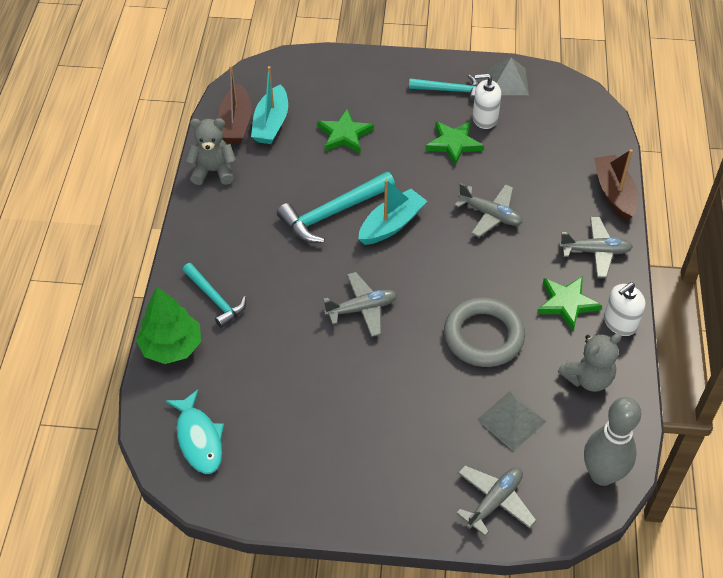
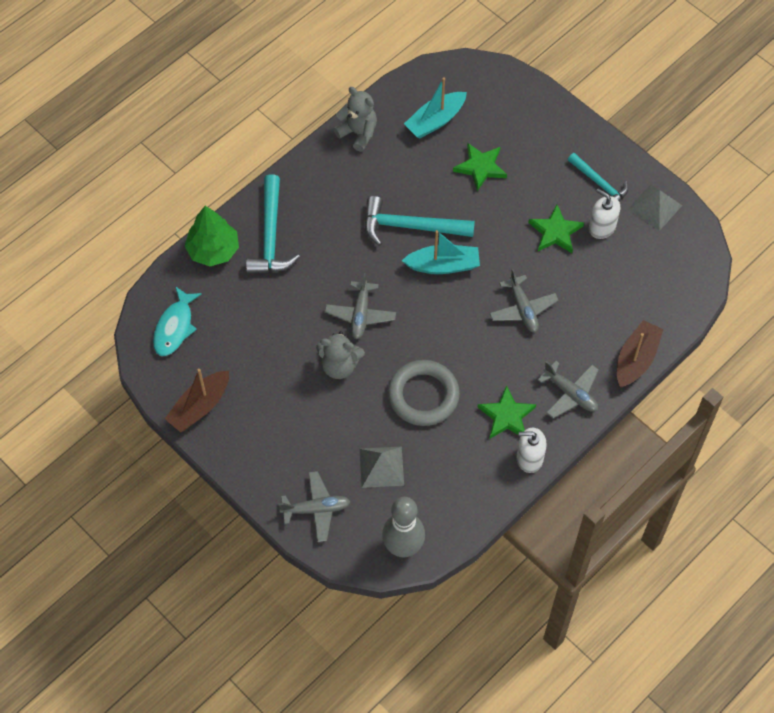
camera: 40 degrees right, 10 degrees up
turquoise hammer [182,263,246,328] -> turquoise hammer [246,174,300,274], size x1.54
brown boat [219,66,252,143] -> brown boat moved to [165,369,229,432]
grey plane [323,272,397,337] -> grey plane turned 75 degrees clockwise [325,273,396,339]
grey teddy bear [558,333,622,392] -> grey teddy bear moved to [316,331,365,379]

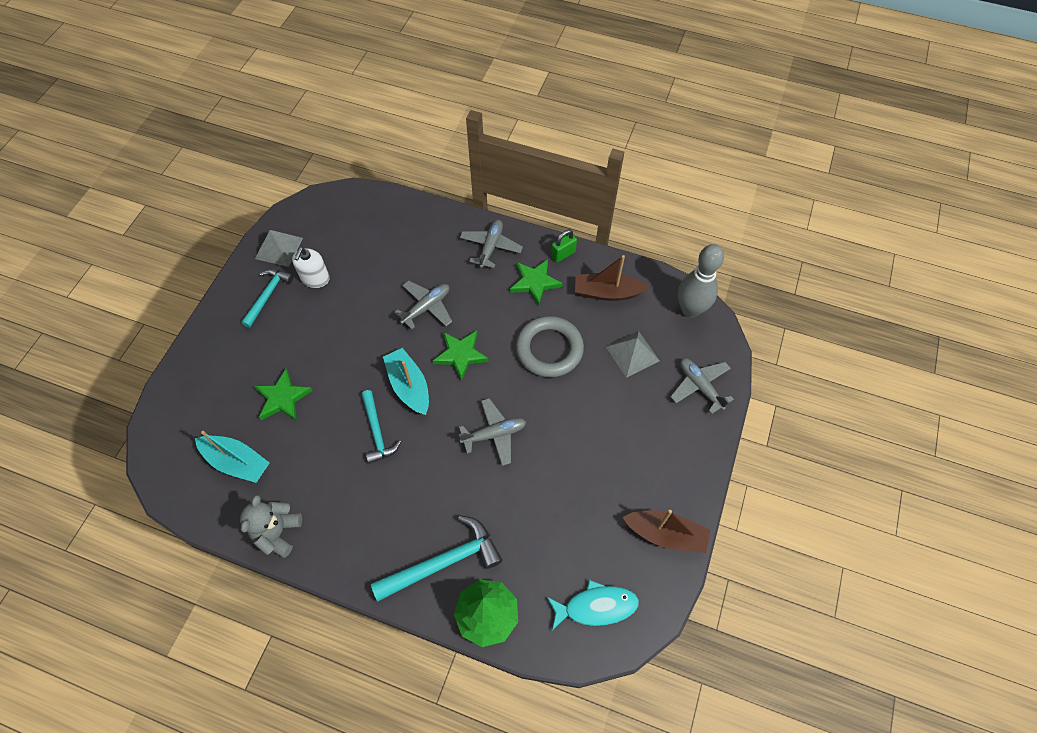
camera: 115 degrees left, 0 degrees up
grey teddy bear [316,331,365,379] -> none
turquoise hammer [365,196,475,246] -> turquoise hammer [361,390,401,464], size x0.65
white soap dispenser [517,428,547,473] -> green padlock [551,230,577,262]
green star [528,205,584,253] -> green star moved to [433,331,489,381]
brown boat [617,320,663,388] -> brown boat moved to [575,255,649,301]

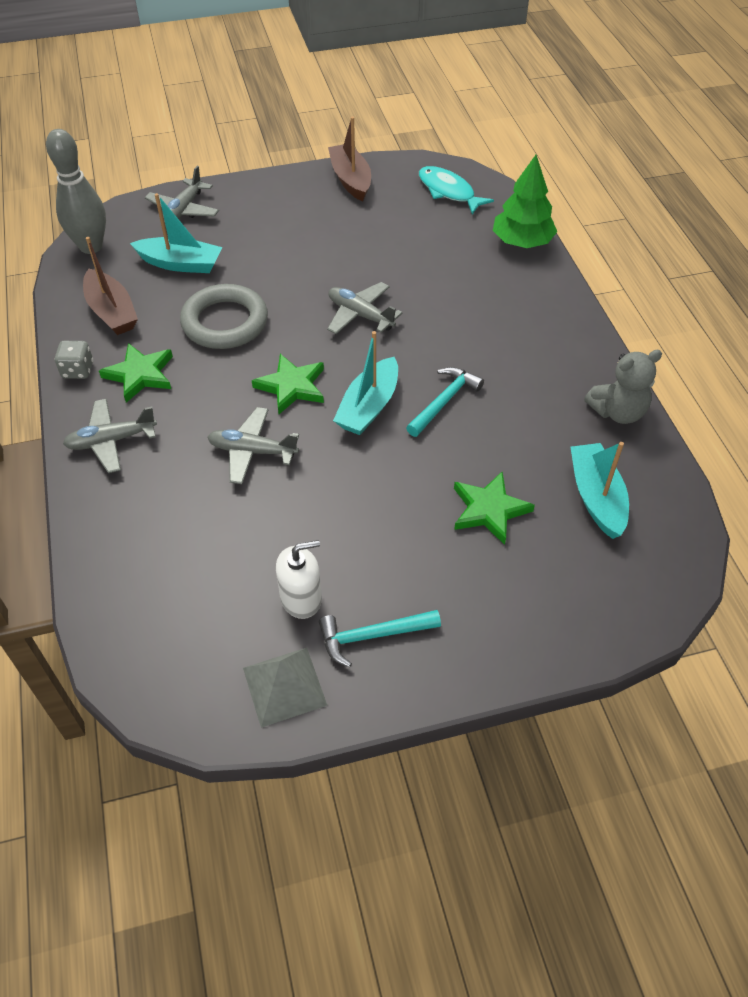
camera: 125 degrees left, 10 degrees down
turquoise hammer [371,515,503,601] -> none
green padlock [551,230,577,262] -> grey dice [55,341,93,379]
grey pyramid [606,331,660,378] -> turquoise boat [130,193,222,273]

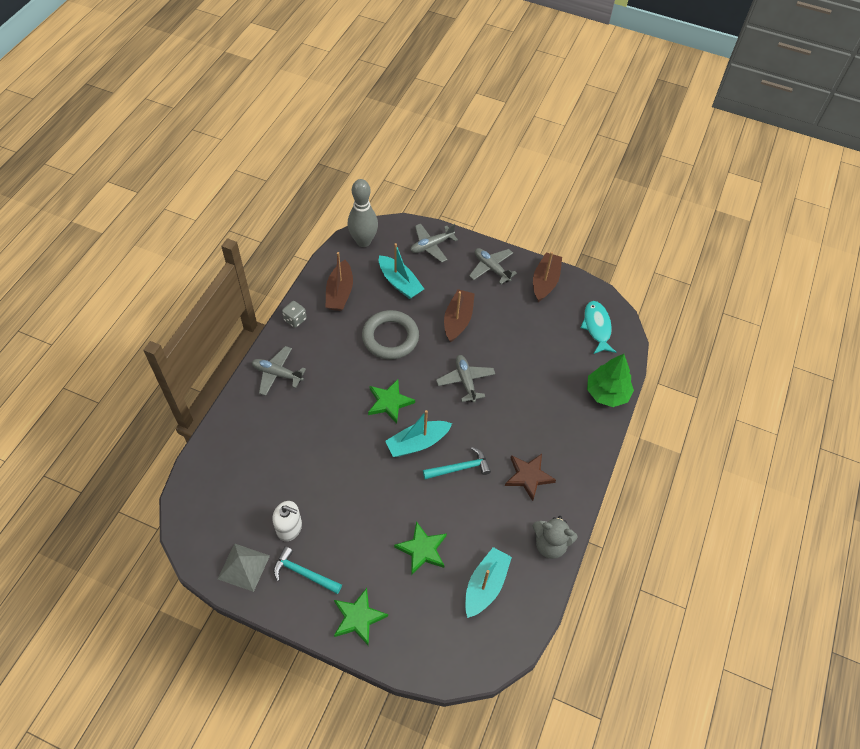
camera: 35 degrees right, 5 degrees up
green star [99,343,173,403] -> green star moved to [334,588,388,646]
grey plane [208,407,299,484] -> grey plane moved to [469,248,517,284]
none -> brown boat [444,289,475,342]
none -> brown star [505,454,556,501]

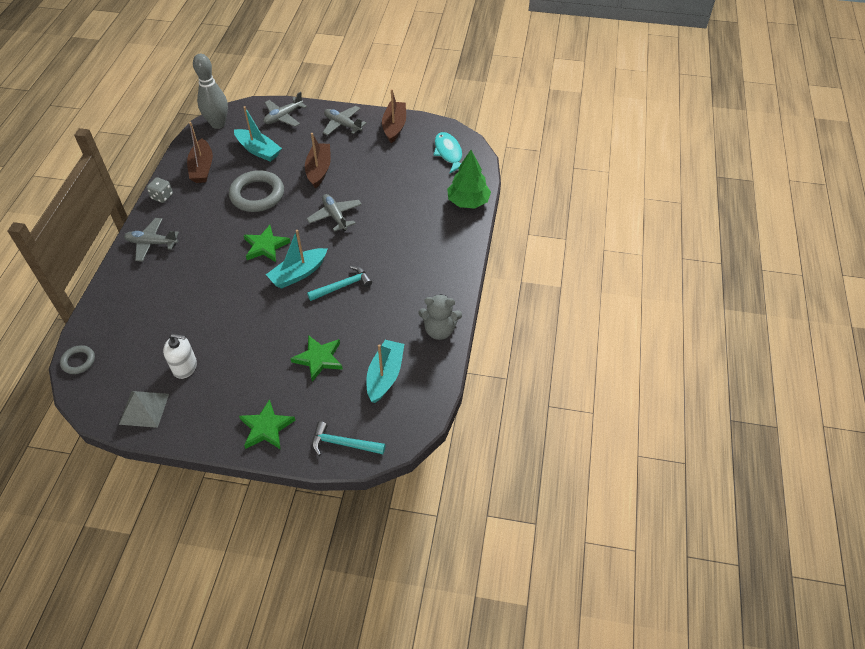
camera: 10 degrees left, 5 degrees down
turquoise hammer [273,546,342,594] -> turquoise hammer moved to [312,421,385,456]
brown star [505,454,556,501] -> none
none -> grey ring [60,345,95,374]

